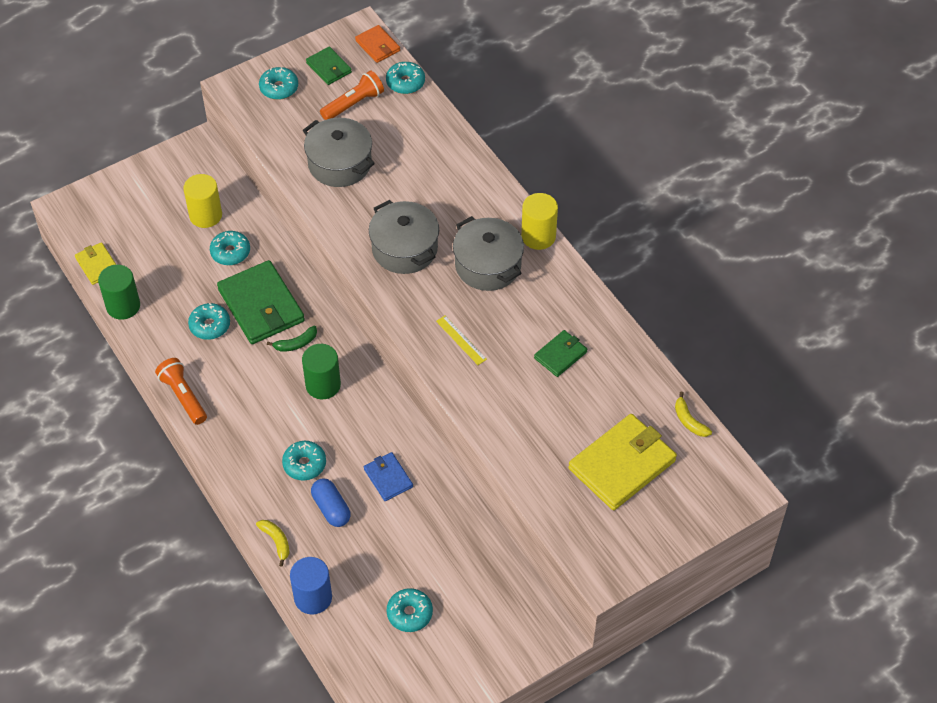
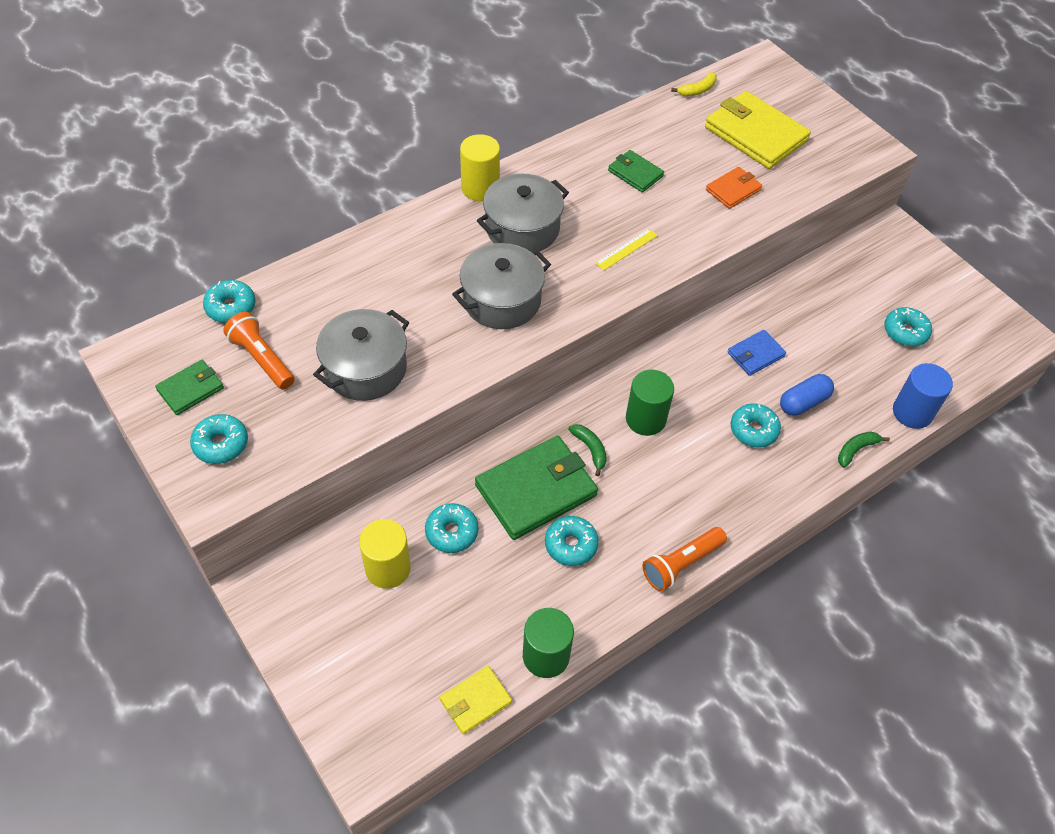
camera: 95 degrees left, 0 degrees up
yellow banana [256,520,290,567] -> green banana [838,432,890,468]
orange wallet [355,25,400,63] -> orange wallet moved to [706,167,762,209]

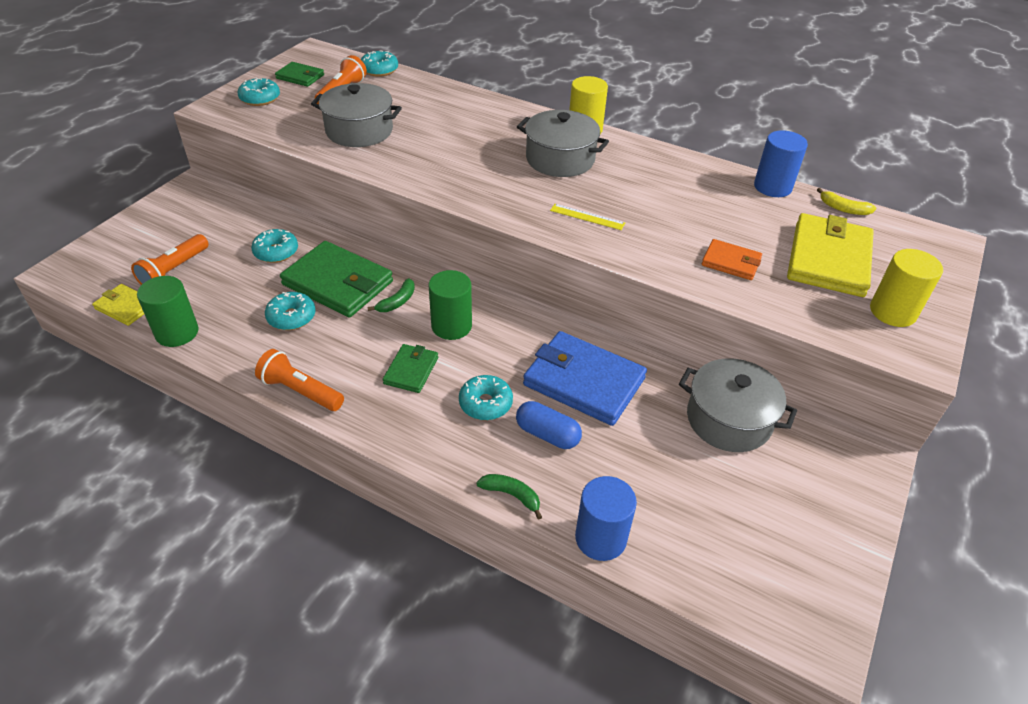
camera: 65 degrees right, 10 degrees down
yellow cylinder [359,519,411,589] -> yellow cylinder moved to [870,249,943,327]
grey pot [452,243,551,329] -> grey pot moved to [679,358,797,452]
green wallet [608,150,664,193] -> green wallet moved to [383,344,438,393]
blue wallet [728,330,786,376] -> blue wallet [523,331,647,426], size x1.93
turquoise donut [884,307,932,347] -> none
none -> orange flashlight [131,234,209,285]
none -> blue cylinder [754,130,808,197]

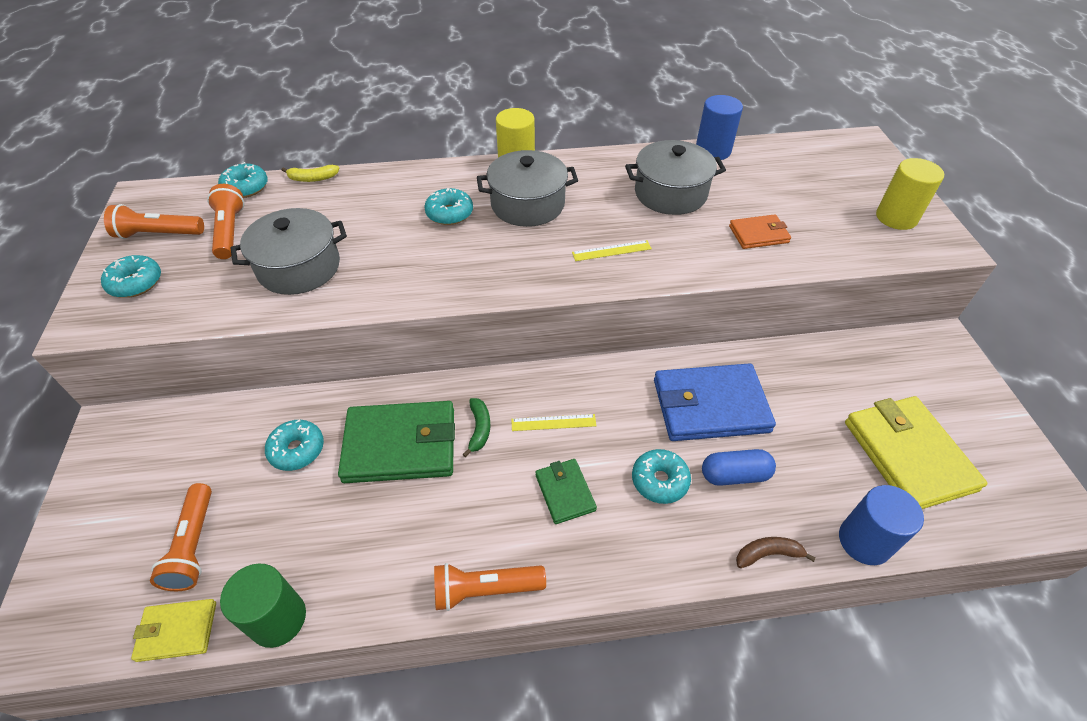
camera: 35 degrees left, 5 degrees up
turquoise donut [265,292,316,330] -> turquoise donut moved to [424,188,473,225]
green wallet [275,62,324,87] -> orange flashlight [104,204,204,239]
green cylinder [429,270,472,340] -> yellow ruler [511,414,597,431]
green banana [476,474,542,520] -> brown banana [736,537,816,568]
grey pot [679,358,797,452] -> grey pot moved to [625,140,726,215]
yellow wallet [787,213,874,297] -> yellow wallet moved to [845,396,988,509]
yellow banana [817,188,876,215] -> yellow banana moved to [282,165,339,182]

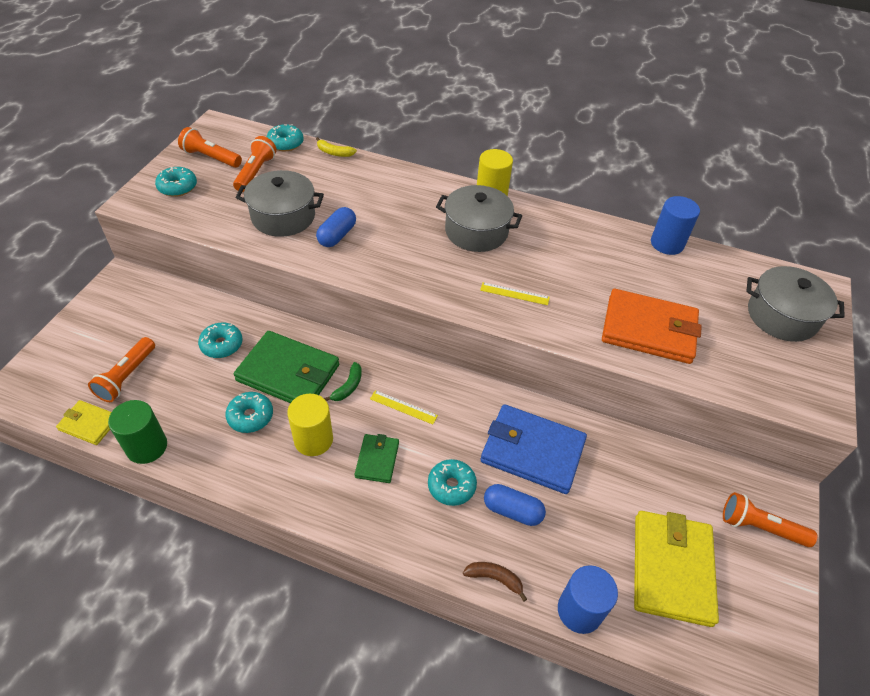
camera: 25 degrees right, 0 degrees up
turquoise donut [424,188,473,225] -> turquoise donut moved to [226,392,273,433]
orange flashlight [434,563,546,611] -> orange flashlight moved to [723,492,817,547]
grey pot [625,140,726,215] -> grey pot moved to [746,266,845,342]
orange wallet [729,214,791,249] -> orange wallet [602,289,702,364], size x1.93
yellow cylinder [876,158,944,230] -> yellow cylinder moved to [287,394,333,456]
none -> blue capsule [316,207,356,247]

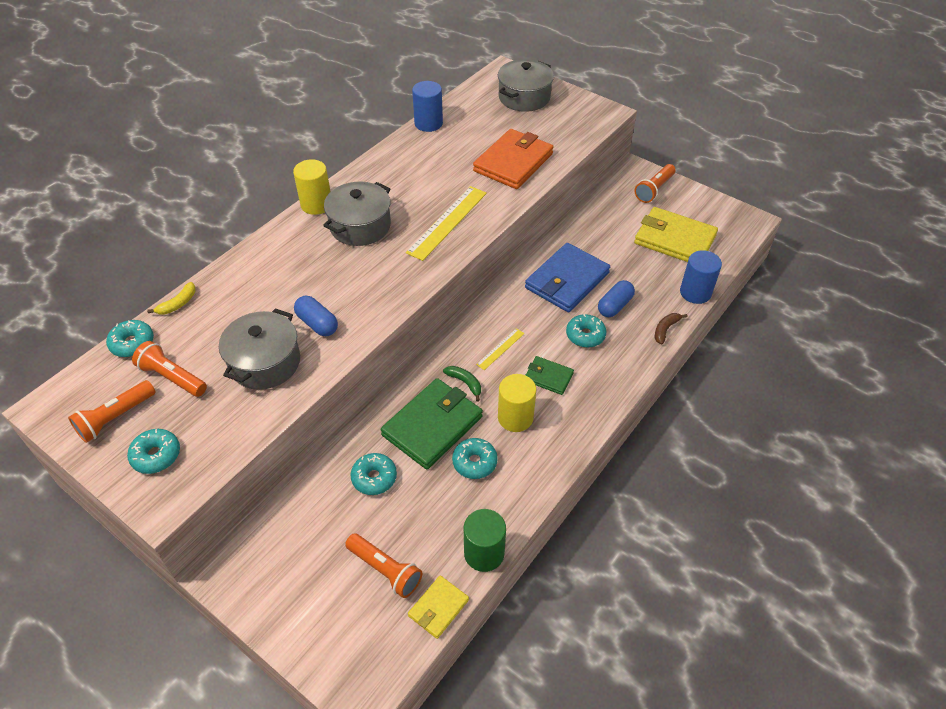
camera: 70 degrees left, 0 degrees up
yellow ruler [480,282,550,305] -> yellow ruler [406,186,487,261], size x1.94

